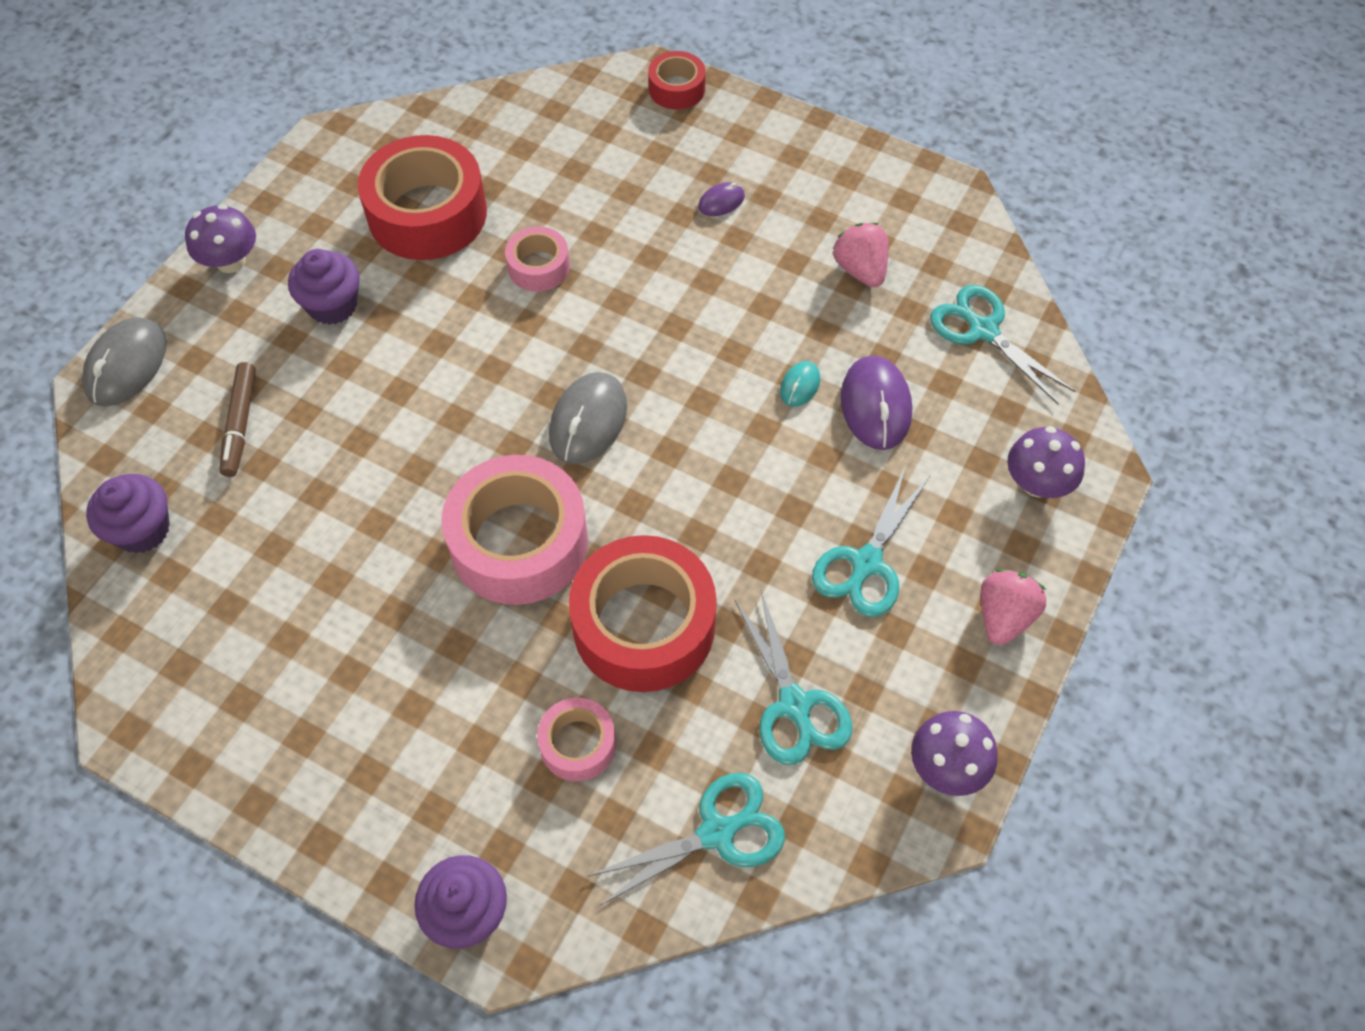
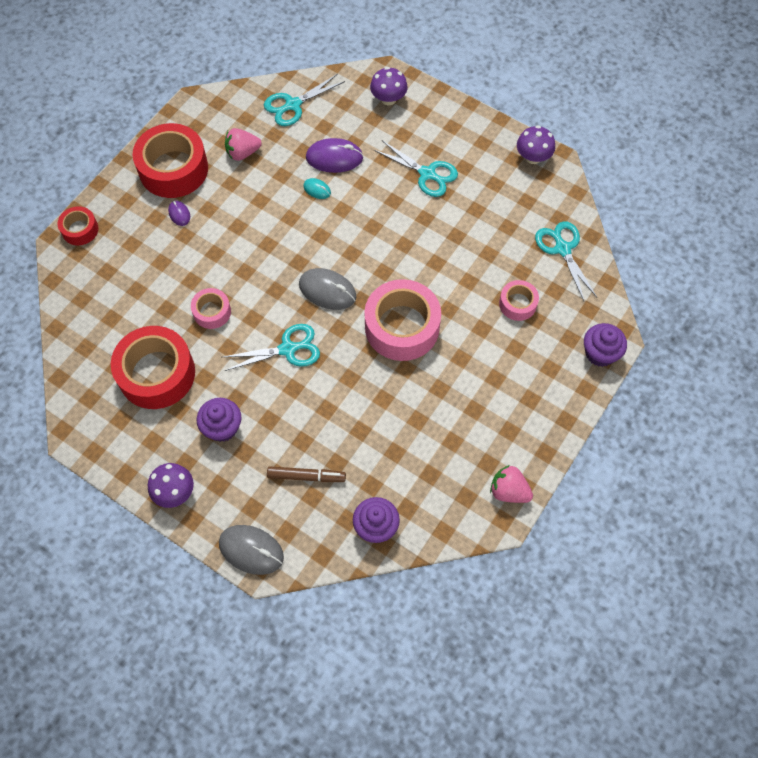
camera: 85 degrees left, 5 degrees up
red tape [569,535,717,692] -> red tape moved to [133,123,208,198]
turquoise scissors [735,591,852,765] -> turquoise scissors moved to [223,324,320,371]
pink strawberry [981,569,1046,645] -> pink strawberry moved to [490,465,533,503]

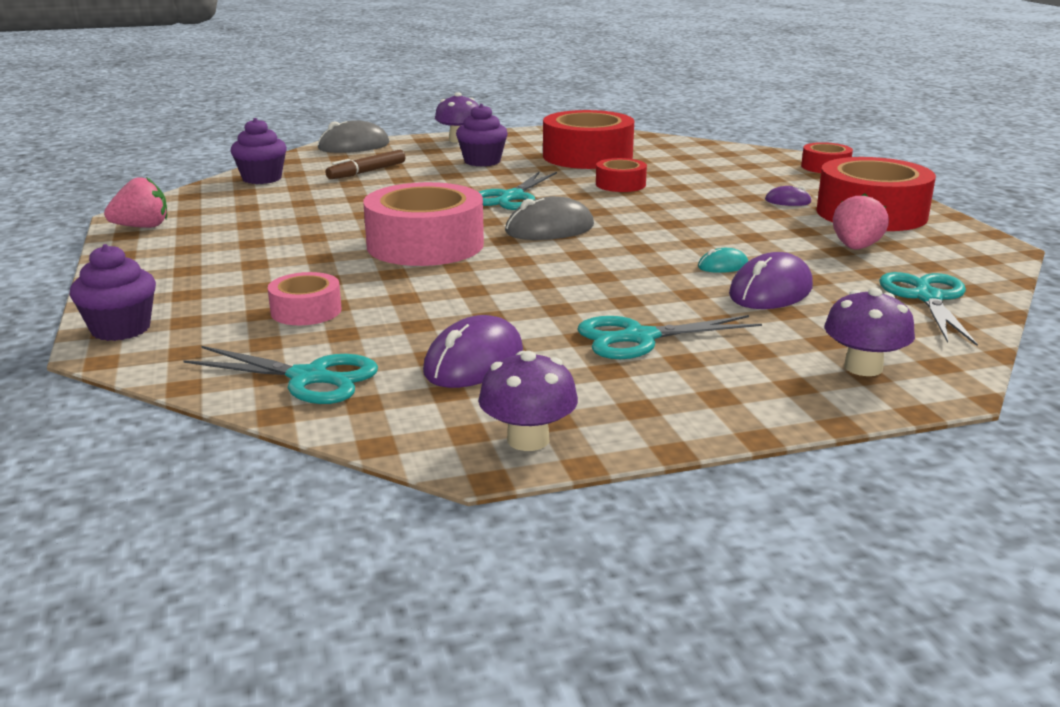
camera: 130 degrees right, 40 degrees down
pink tape [191,288,231,329] -> red tape [596,158,647,192]
none -> purple mouse [423,315,523,388]

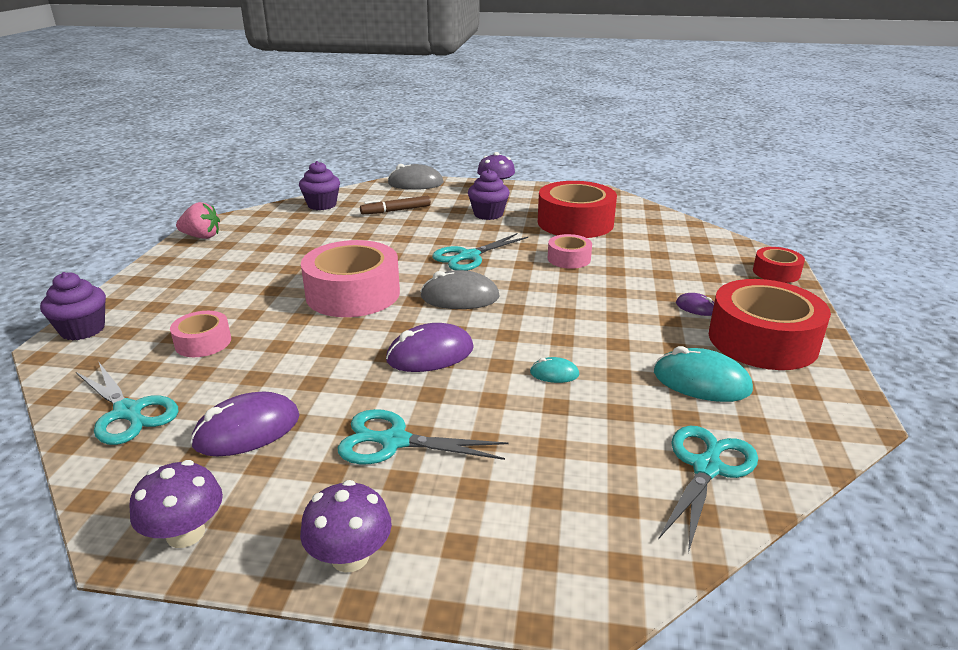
camera: 25 degrees right, 5 degrees up
red tape [596,158,647,192] -> pink tape [548,234,592,269]
purple mouse [729,252,813,309] -> purple mouse moved to [386,323,474,372]
purple mushroom [824,288,915,376] -> purple mushroom moved to [300,480,392,573]
pink strawberry [833,193,889,249] -> turquoise mouse [654,346,753,402]

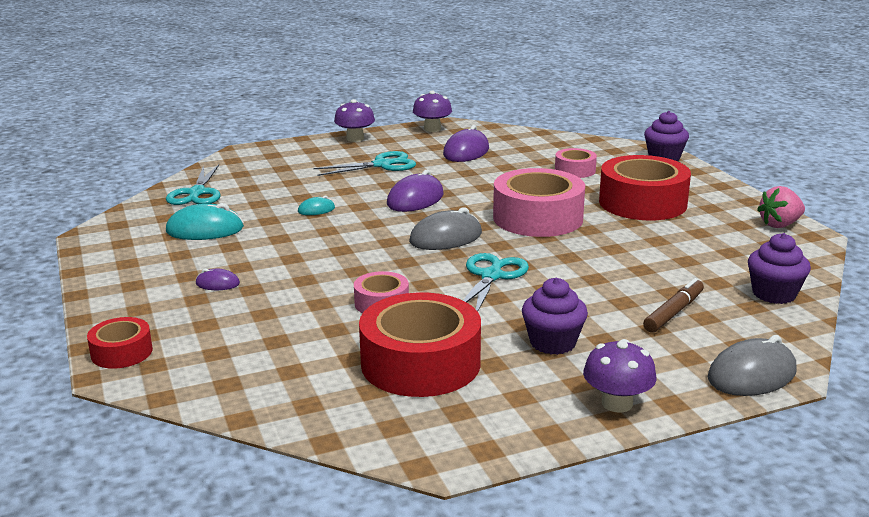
camera: 150 degrees right, 5 degrees down
turquoise scissors [76,363,178,445] -> none
red tape [709,279,831,370] -> red tape moved to [599,155,691,220]

